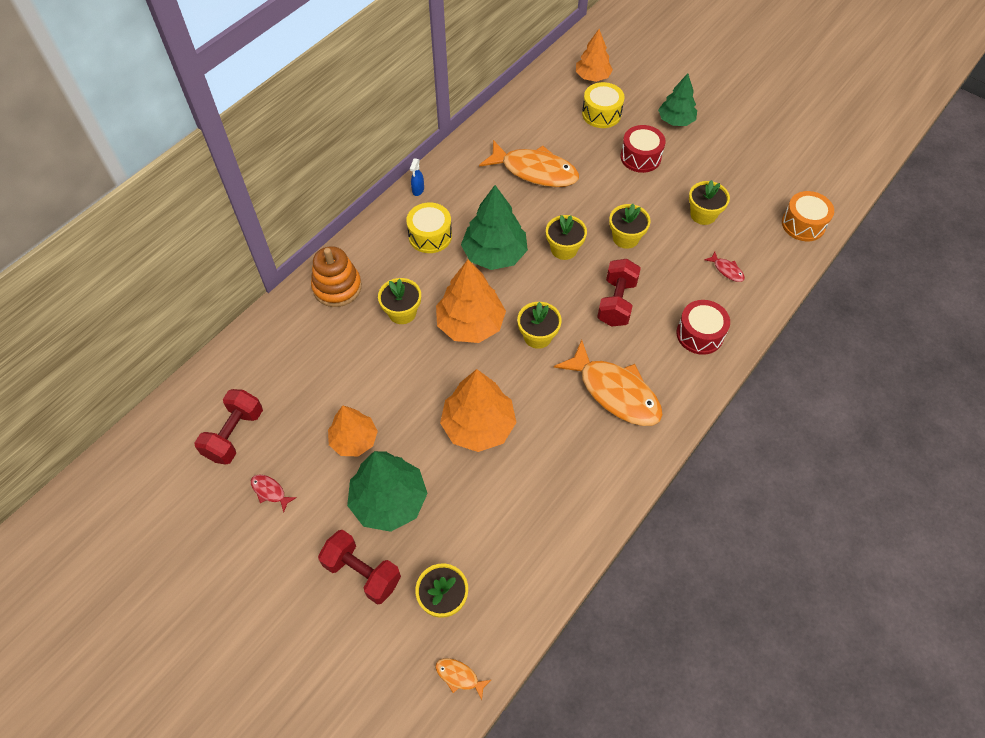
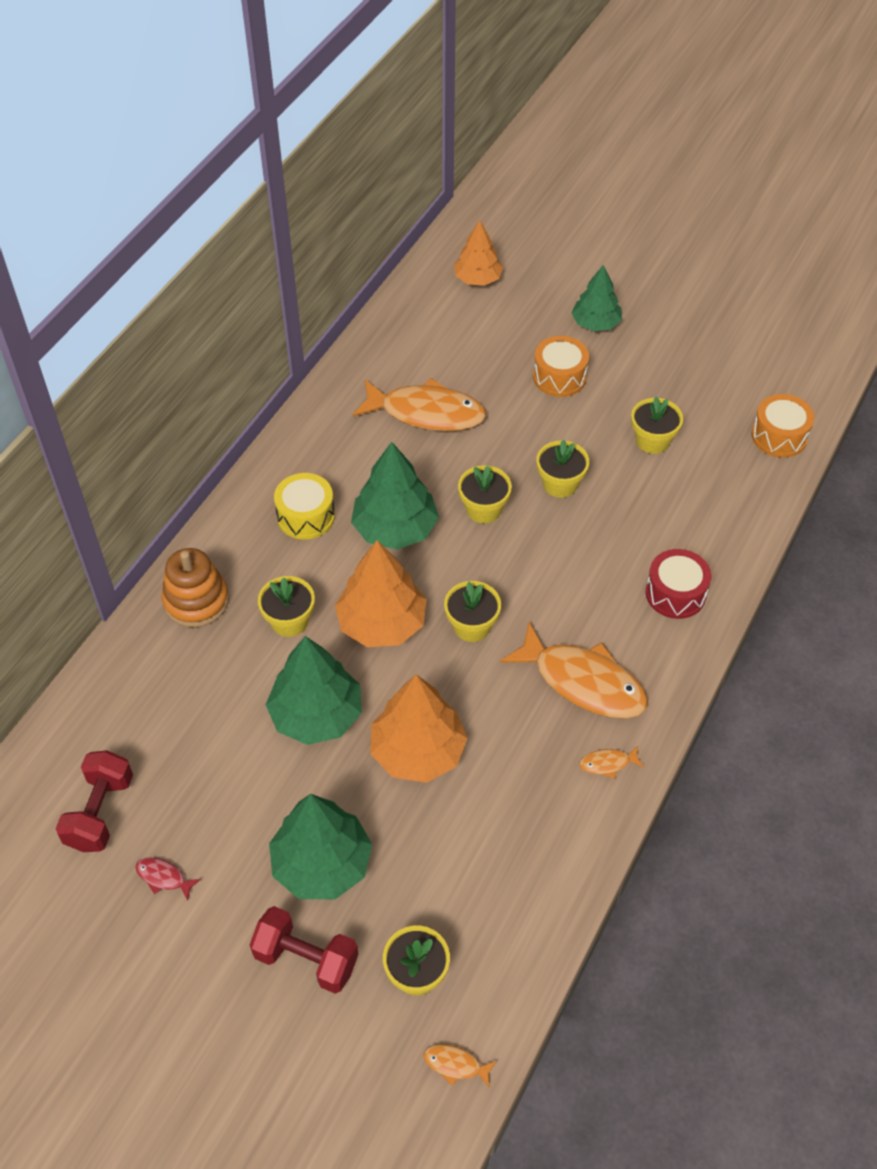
camera: 10 degrees left, 5 degrees down
orange tree [328,405,378,456] -> none
blue spray bottle [410,158,424,196] -> none
yellow drum [582,82,625,128] -> none
red dumbbell [597,259,641,327] -> none
red drum [620,125,666,173] -> orange drum [533,336,589,397]
red fish [704,251,745,282] -> none
none -> green tree [266,636,362,745]
none -> orange fish [579,746,644,779]

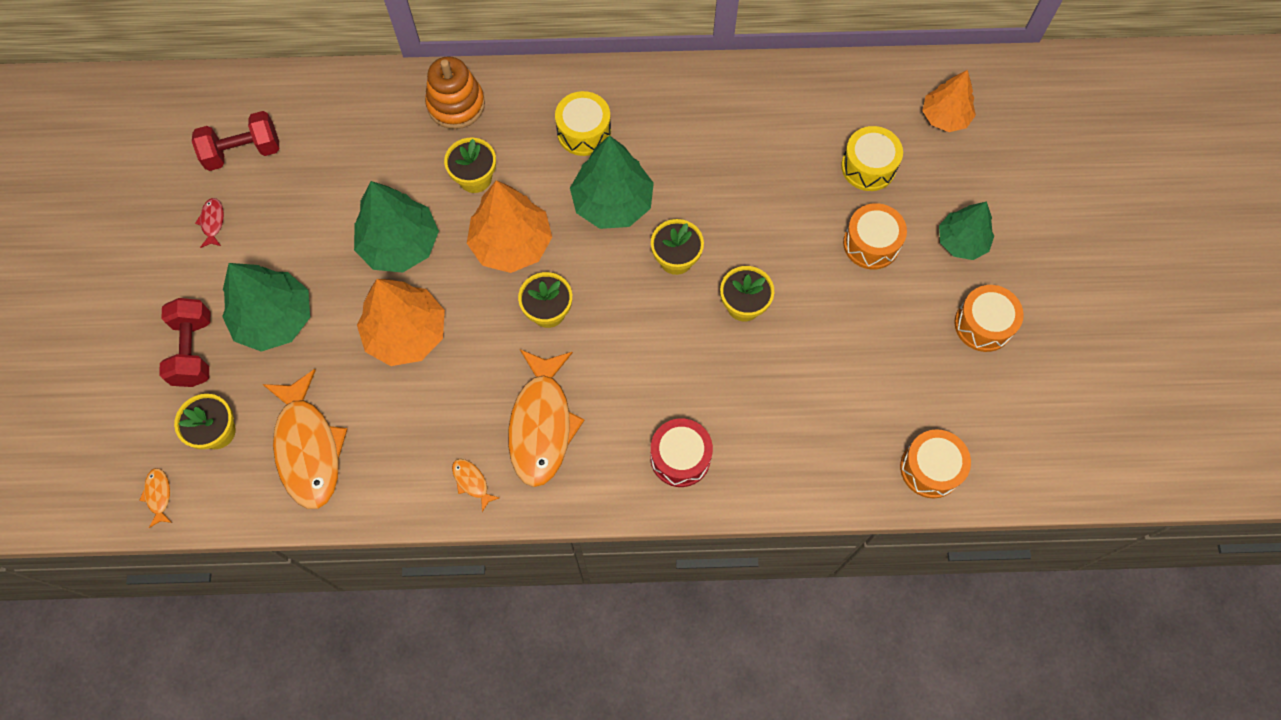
camera: 60 degrees right, 15 degrees up
orange fish [353,378,486,431] -> orange fish moved to [262,369,347,509]
yellow flower pot [631,397,683,454] -> none
none -> yellow drum [841,126,903,191]
none -> orange drum [954,285,1024,352]

